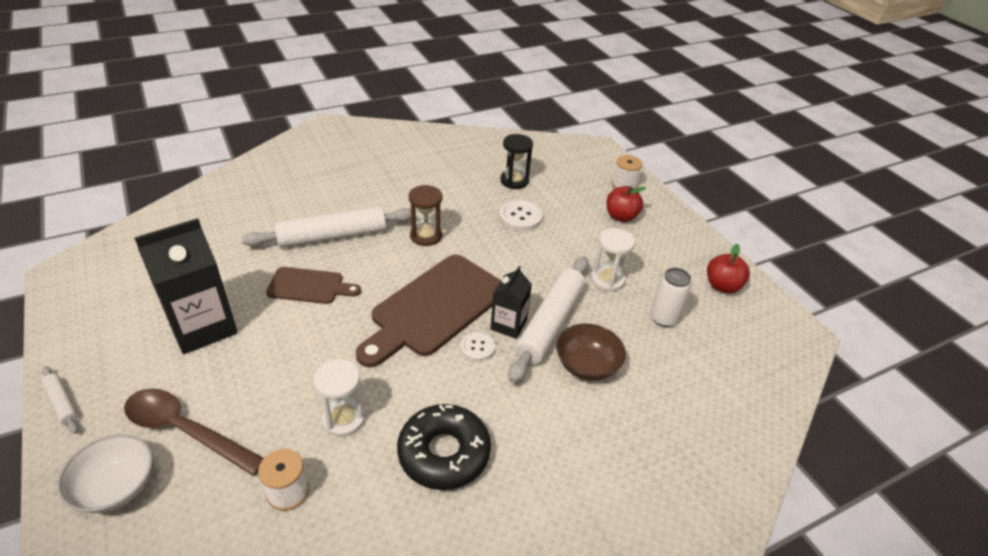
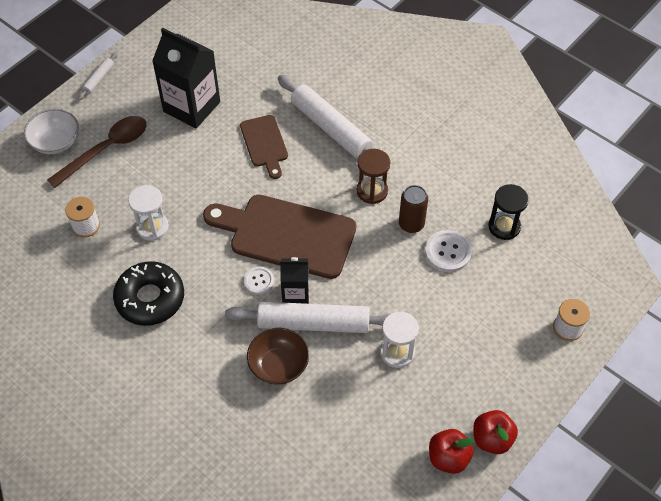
camera: 70 degrees right, 15 degrees up
brown spoon [124,388,264,476] -> brown spoon turned 45 degrees clockwise [47,116,147,188]
red apple [606,186,646,222] -> red apple moved to [473,410,518,454]
white can [650,268,692,327] -> none
none -> brown can [399,185,428,233]

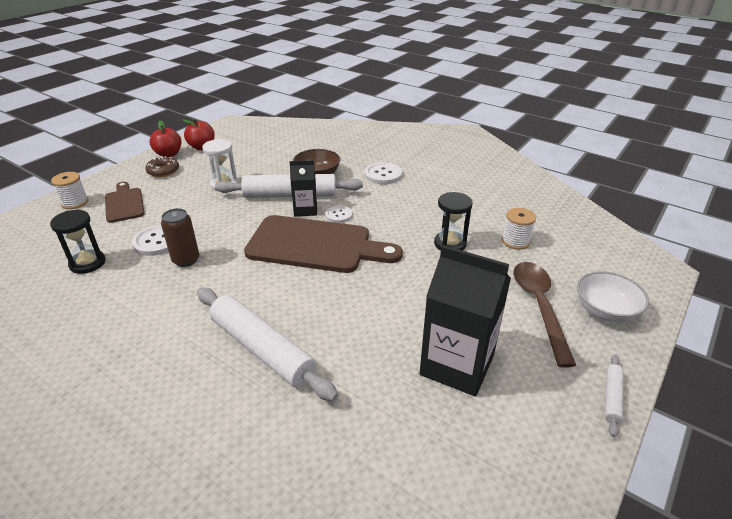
camera: 175 degrees right, 20 degrees down
brown spoon [47,116,147,188] -> brown spoon turned 135 degrees clockwise [513,262,576,368]
black donut [113,261,184,326] -> none
white hourglass [128,185,169,241] -> black hourglass [434,192,473,251]
brown cutting board [240,115,288,179] -> brown cutting board moved to [105,182,145,223]
brown hourglass [357,149,390,204] -> none
none -> brown donut [145,156,179,177]
none -> white button [365,162,402,184]

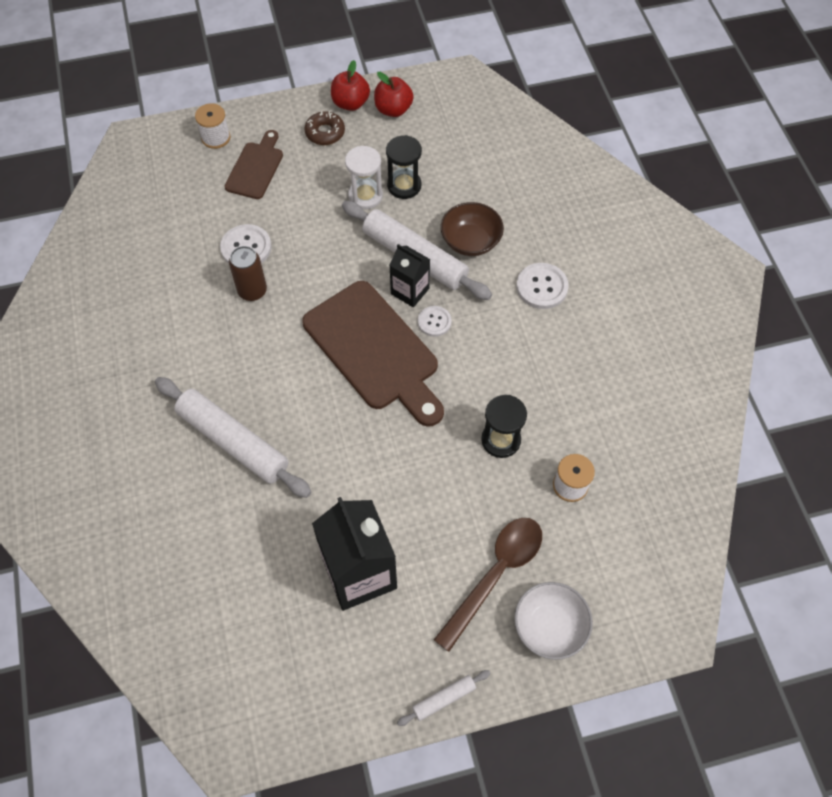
camera: 40 degrees right, 25 degrees up
black hourglass [50,210,106,274] -> black hourglass moved to [386,135,422,199]
white rolling pin [197,288,338,401] -> white rolling pin turned 45 degrees counterclockwise [155,377,311,498]

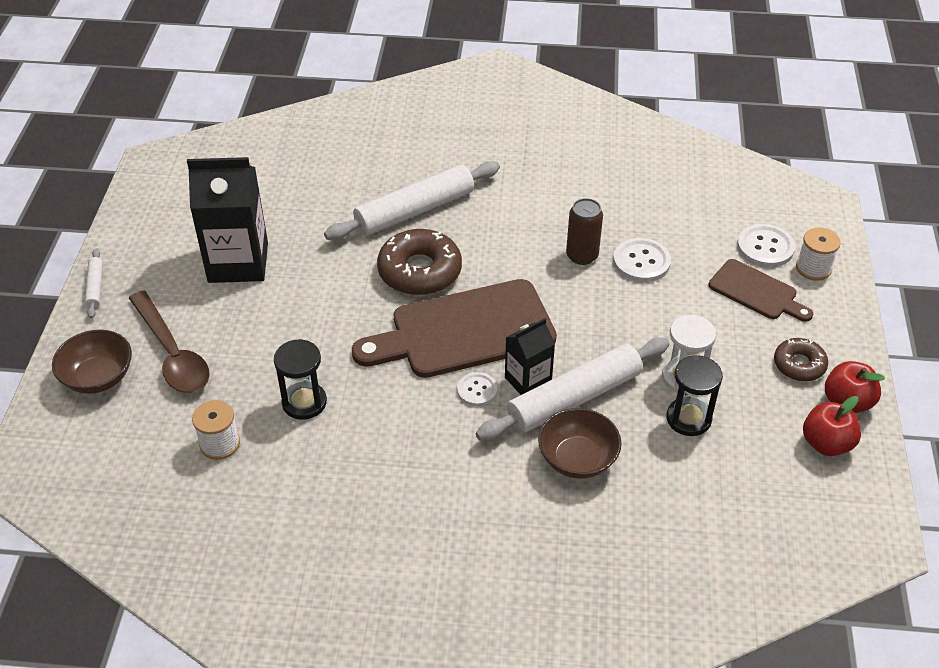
camera: 110 degrees right, 15 degrees down
white bowl [514,582,593,660] -> brown bowl [52,330,132,394]
white button [516,263,569,309] -> white button moved to [737,224,795,268]
none -> brown donut [377,229,462,295]

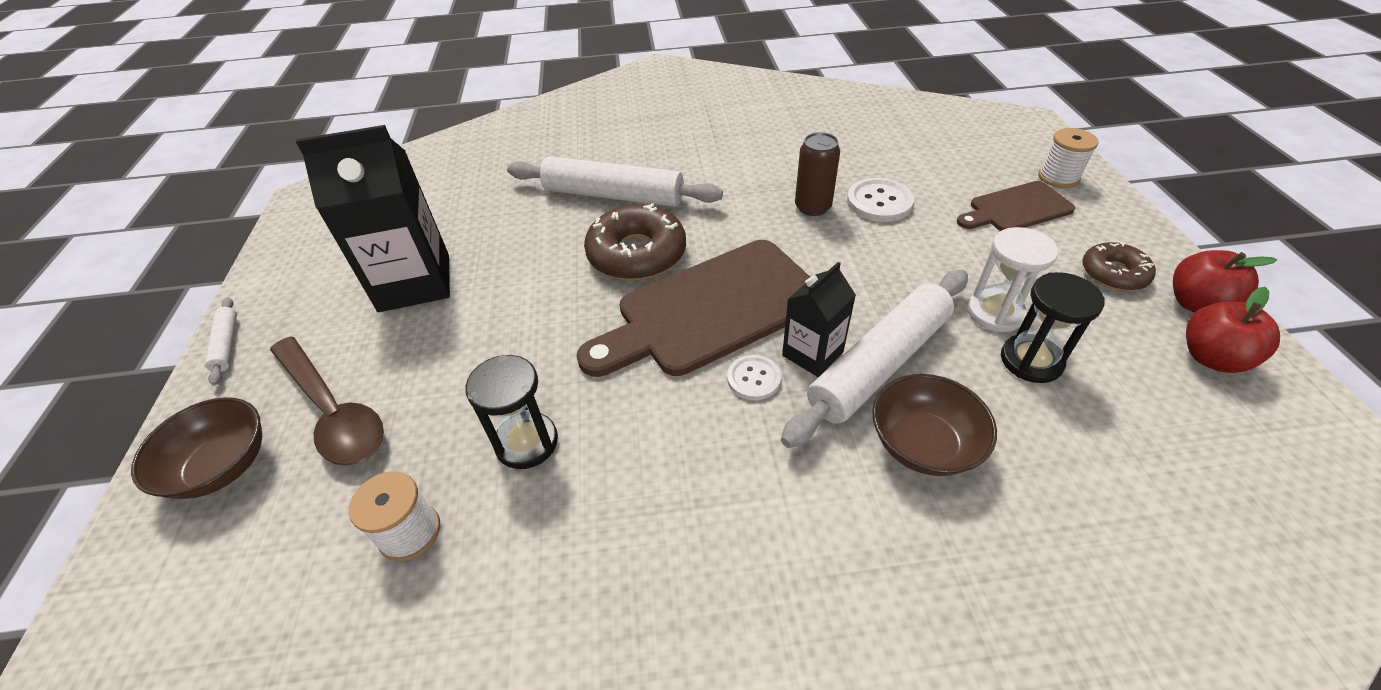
camera: 10 degrees left, 0 degrees up
white rolling pin [324,161,500,240] -> white rolling pin turned 60 degrees clockwise [507,156,723,207]
brown cutting board [709,259,813,322] -> brown cutting board turned 135 degrees clockwise [957,181,1075,231]
white button [737,224,795,268] -> none

